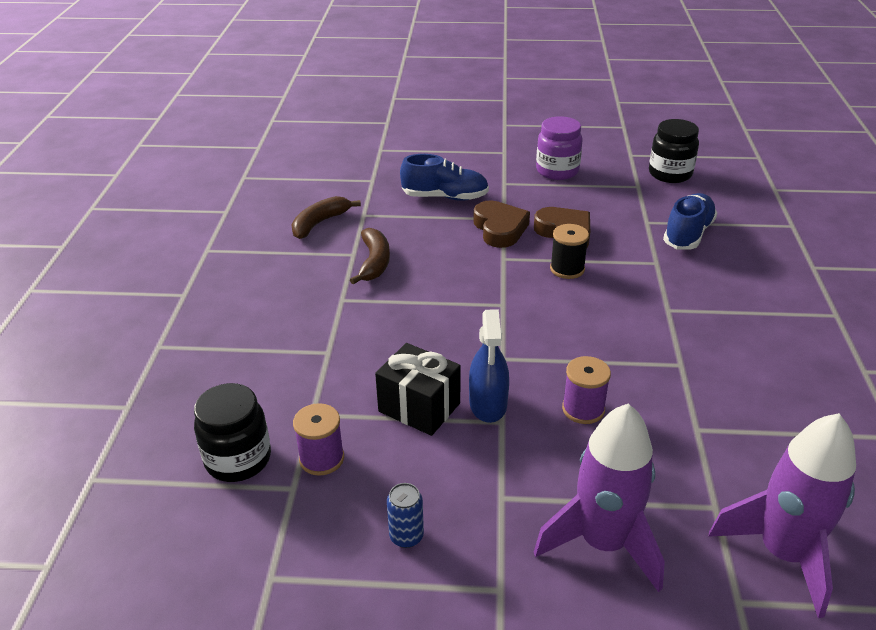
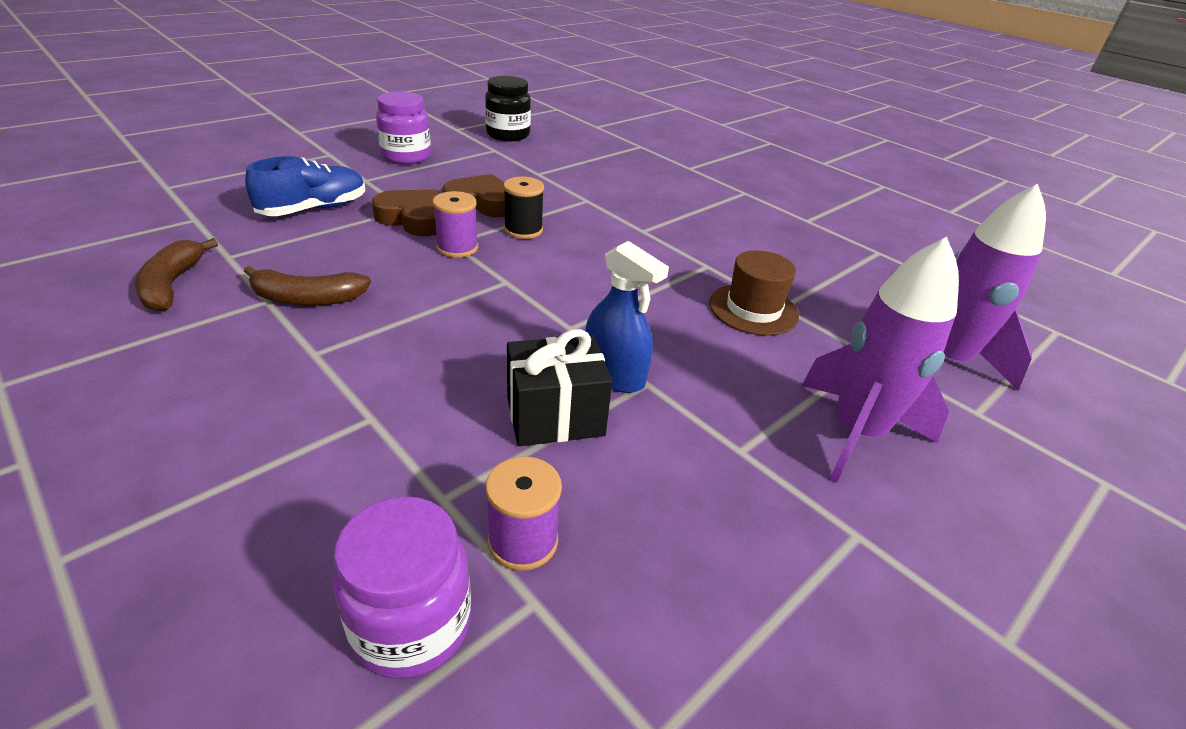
camera: 50 degrees left, 0 degrees up
black jar [194,383,271,482] -> purple jar [333,496,471,679]
brown banana [350,228,390,285] -> brown banana turned 135 degrees clockwise [244,266,371,306]
blue can [387,483,424,548] -> none
purple spool [562,356,611,424] -> purple spool moved to [432,191,478,258]
blue shoe [663,193,717,250] -> none
none -> brown hat [709,250,799,336]

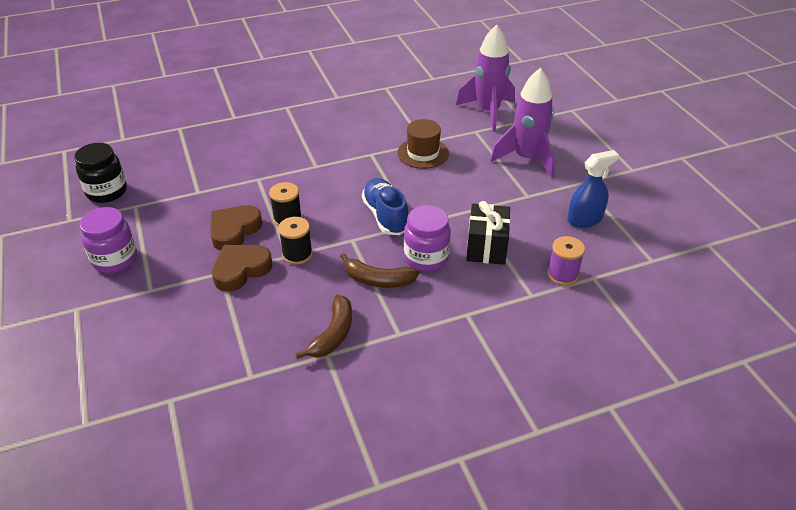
camera: 65 degrees left, 5 degrees up
brown banana [135,238,218,312] -> brown banana moved to [340,253,419,288]
blue shoe [245,156,365,216] -> blue shoe moved to [362,178,408,235]
purple jar [333,496,471,679] -> purple jar moved to [404,205,451,271]
purple spool [432,191,478,258] -> black spool [278,217,313,265]
blue spray bottle [585,241,669,393] -> blue spray bottle moved to [567,150,619,228]

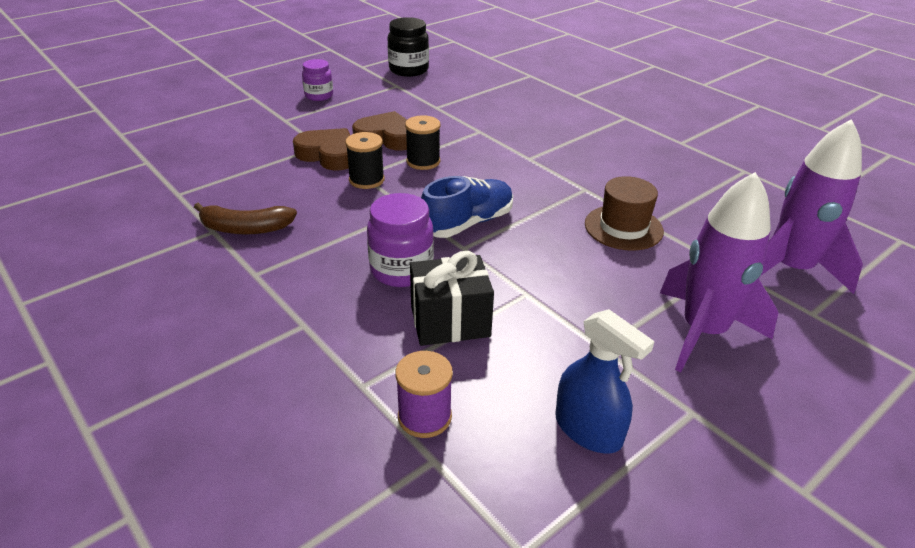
camera: 70 degrees right, 5 degrees down
purple jar [79,207,137,273] -> purple jar [302,59,333,101], size x0.66
brown banana [340,253,419,288] -> none

